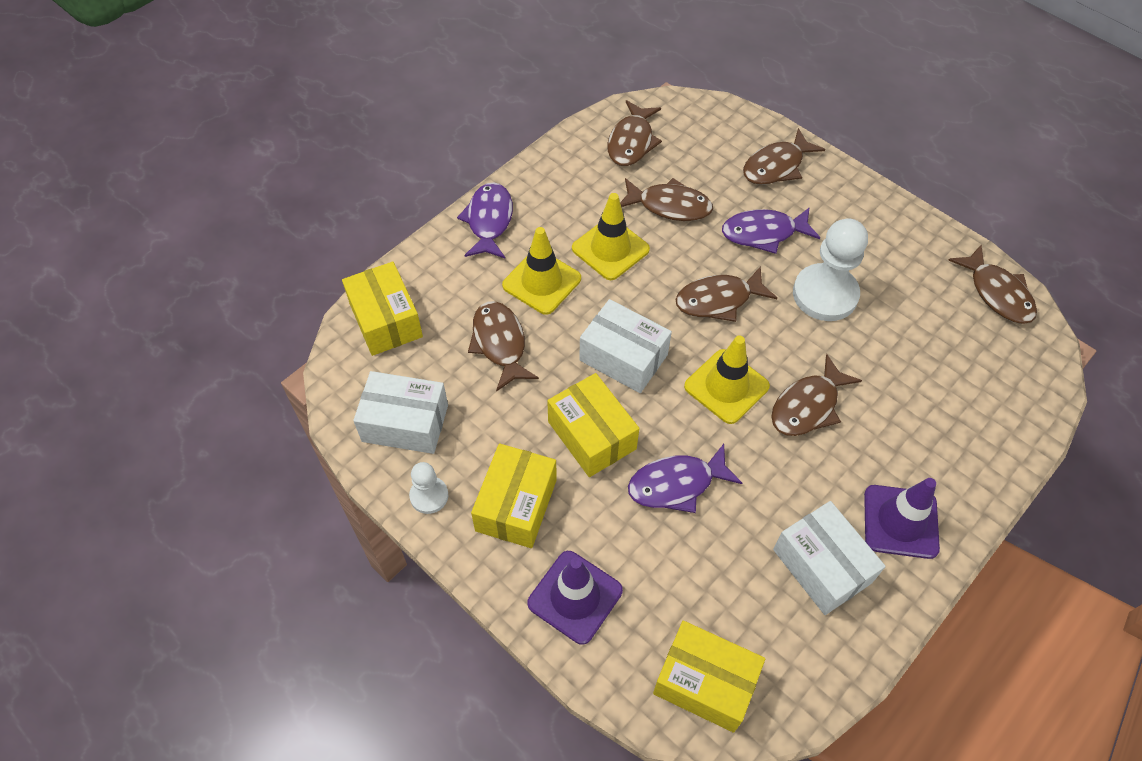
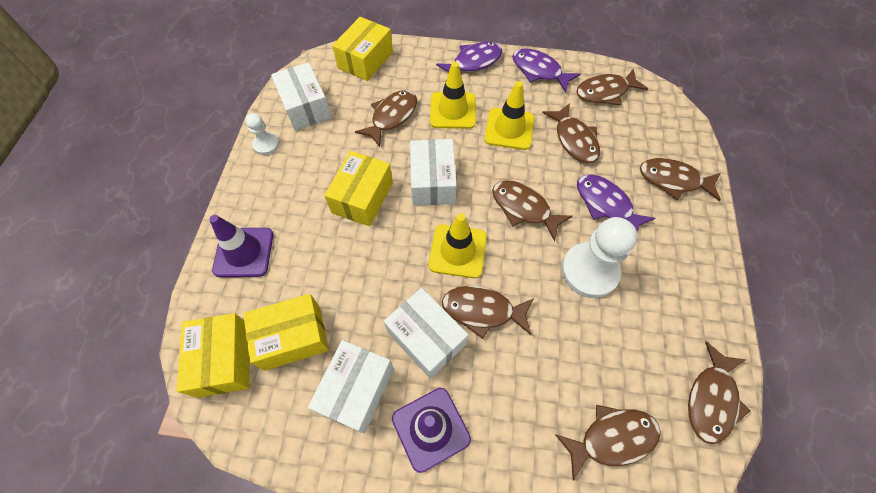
camera: 55 degrees right, 5 degrees up
yellow box [471,443,557,548] -> yellow box moved to [243,294,329,371]
purple fish [628,444,742,513] -> purple fish moved to [512,48,581,92]
none -> white box [384,288,468,379]
none -> brown fish [555,405,661,481]

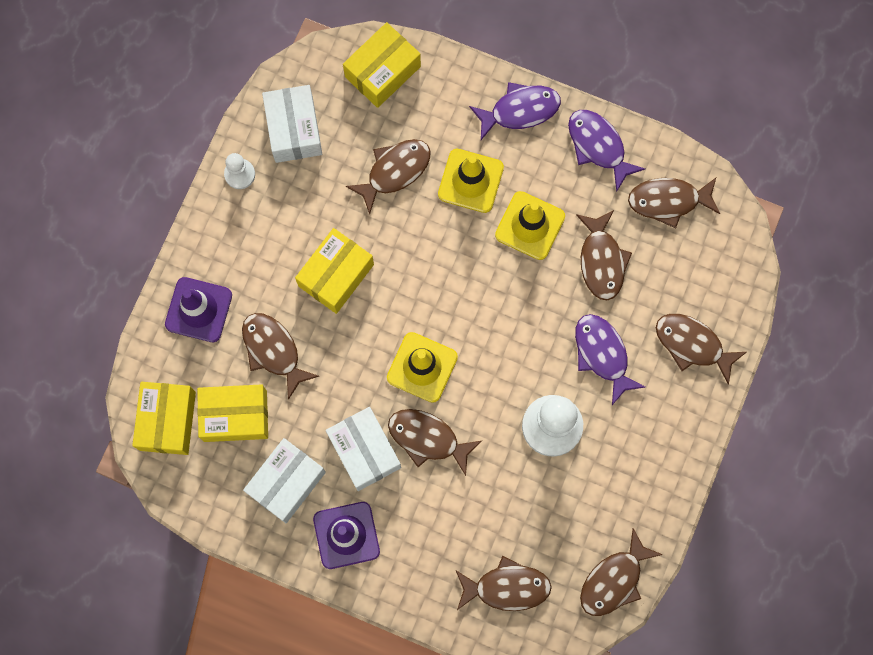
camera: 15 degrees right, 15 degrees up
white box [410,139,457,206] -> none
brown fish [492,181,572,242] -> brown fish moved to [242,313,319,400]

